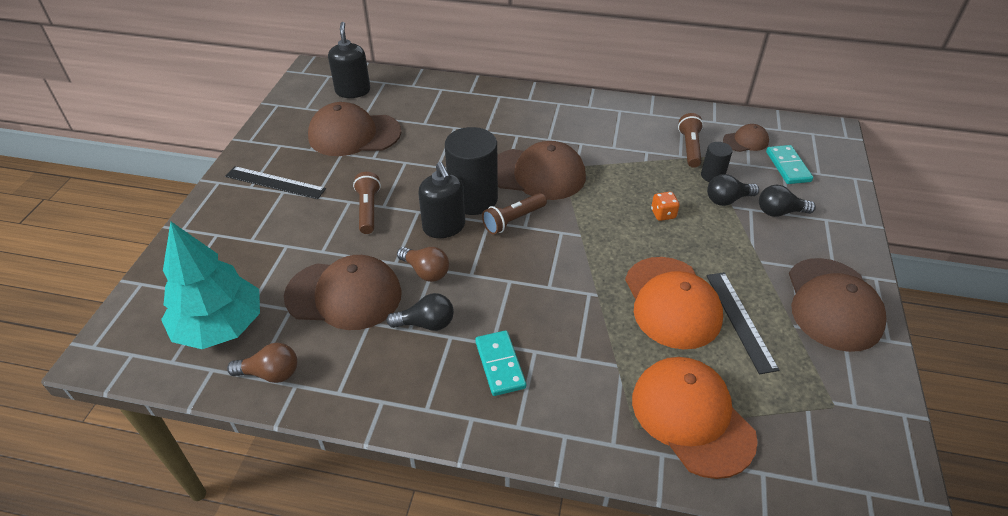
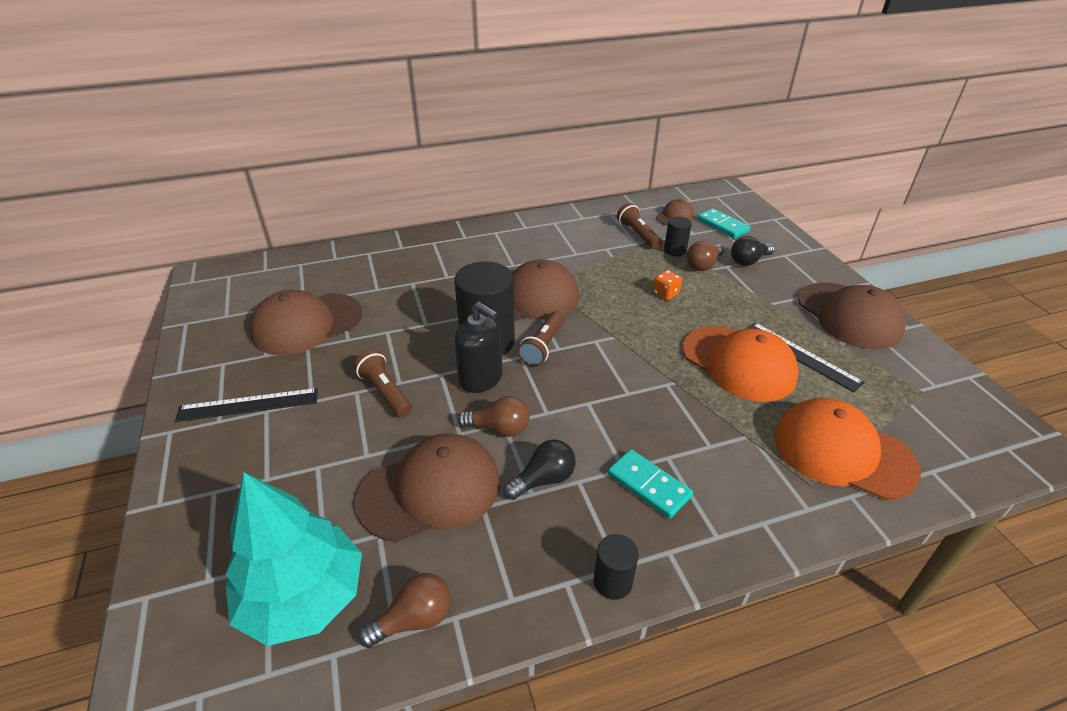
camera: 30 degrees left, 5 degrees down
black soap dispenser [328,22,371,98] -> none
black light bulb [707,174,759,206] -> brown light bulb [686,241,724,271]
none -> black cylinder [594,534,639,600]

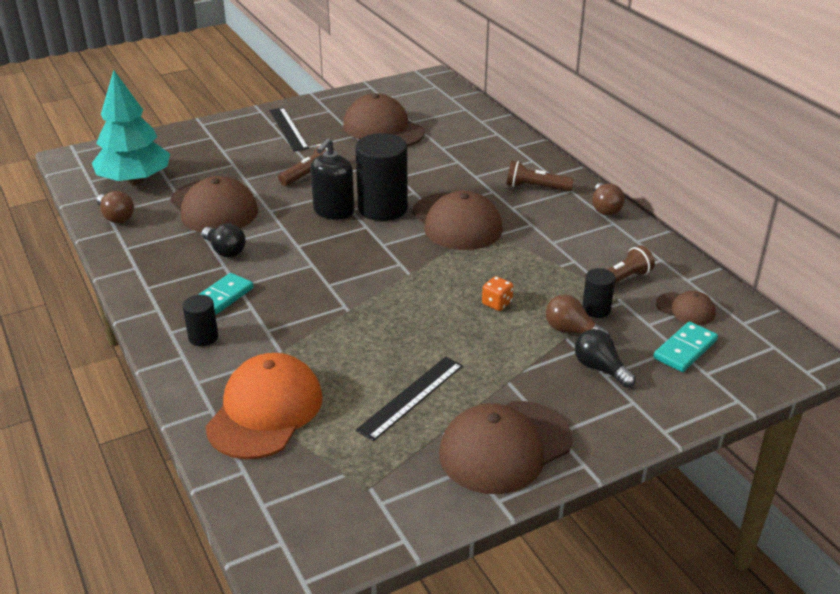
camera: 80 degrees right, 5 degrees down
brown light bulb [457,396,530,437] -> brown light bulb moved to [592,183,625,215]
brown flashlight [518,311,564,367] -> brown flashlight moved to [506,161,574,191]
black cylinder [594,534,639,600] -> black cylinder moved to [183,295,218,346]
orange cap [683,326,799,402] -> none

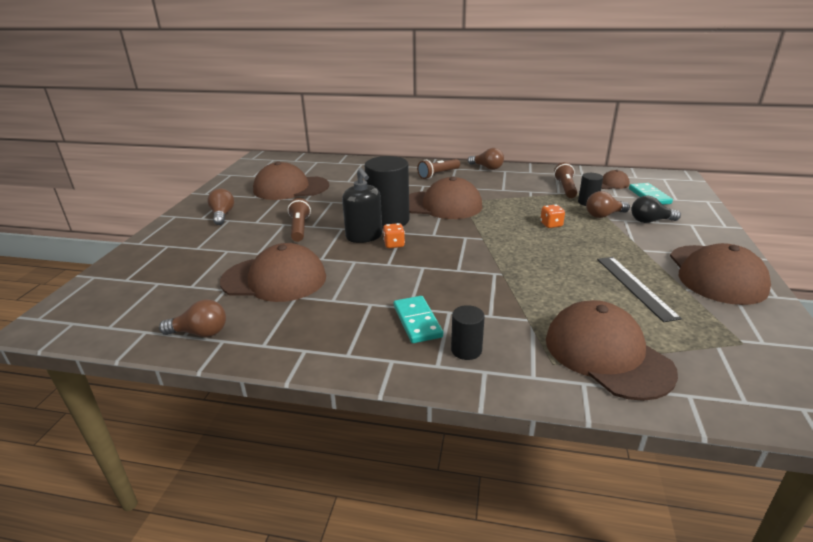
camera: 50 degrees left, 5 degrees down
turquoise tree [92,70,170,185] -> none
black light bulb [202,223,246,257] -> none
orange cap [205,353,322,459] -> brown cap [546,300,678,401]
black ruler [269,108,309,152] -> brown light bulb [207,188,234,225]
none -> orange dice [383,223,405,248]

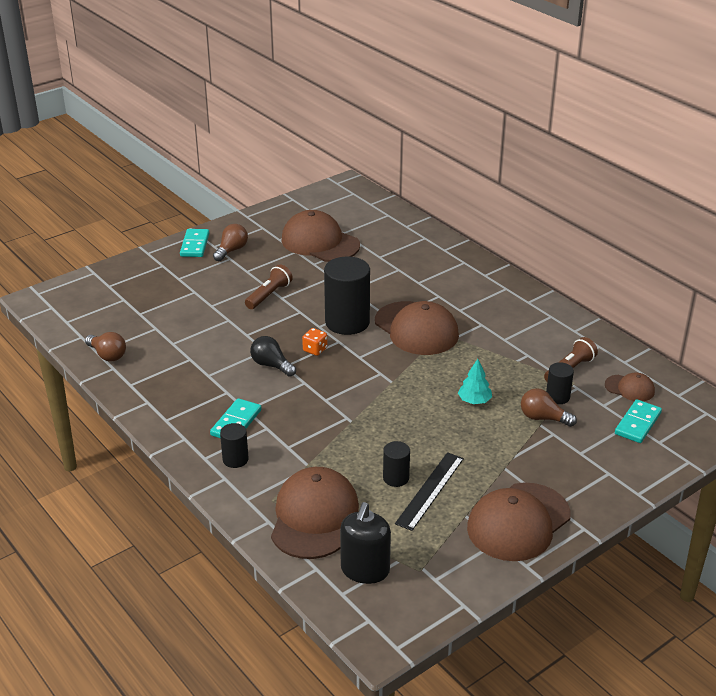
camera: 40 degrees right, 5 degrees up
brown cap [220,243,326,302] -> none
black soap dispenser [342,168,382,243] -> black soap dispenser moved to [340,502,391,584]
brown flashlight [417,159,460,179] -> none
brown light bulb [468,148,504,170] -> none
orange dice [540,205,565,228] -> turquoise tree [458,359,492,404]
black light bulb [631,196,681,223] -> black light bulb moved to [250,336,296,377]
none -> turquoise domino [180,229,209,257]
none -> black cylinder [383,441,410,487]

